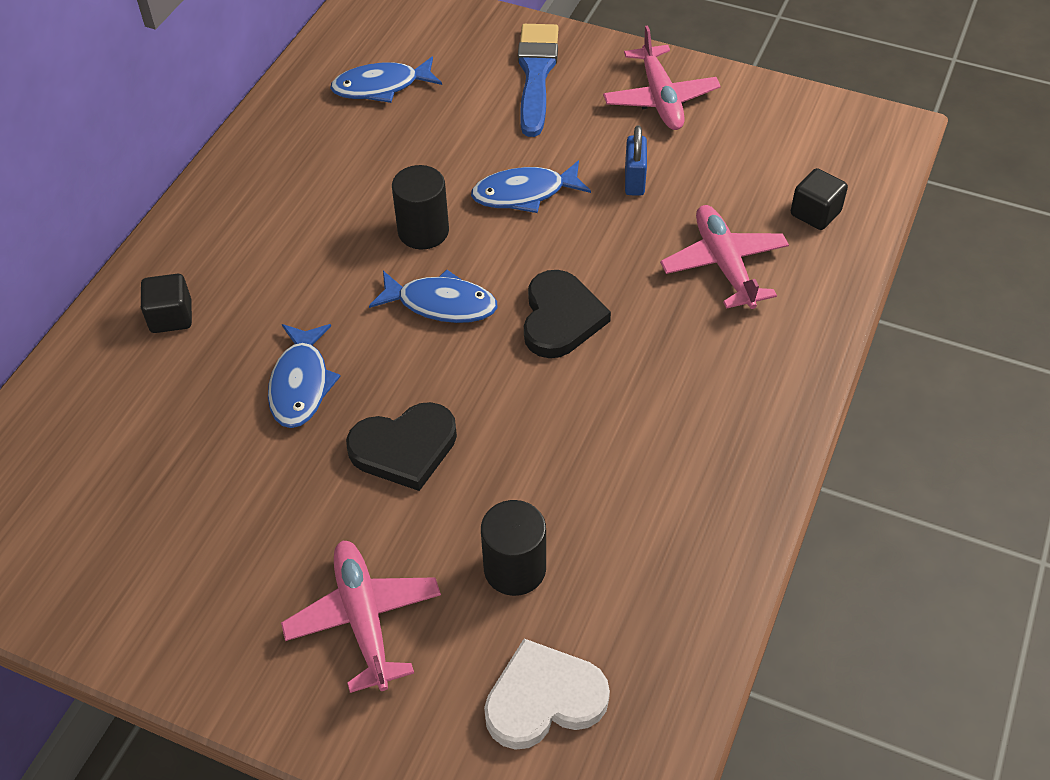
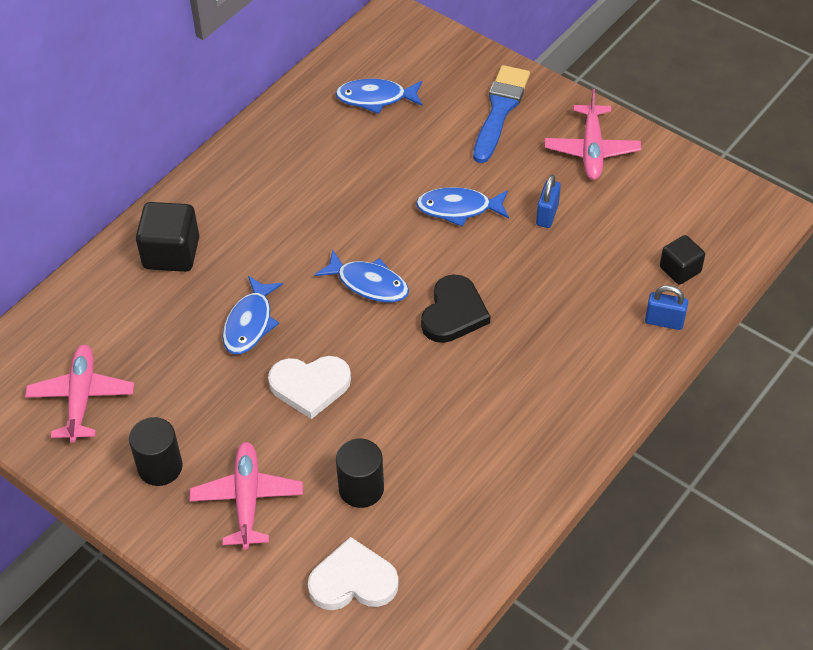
camera: 15 degrees right, 0 degrees up
black cube [141,274,192,333] -> black cube [136,202,199,272], size x1.62
black heart [346,402,457,491] -> white heart [268,356,351,419]
black cylinder [392,165,449,249] -> black cylinder moved to [129,417,183,486]
pink plane [660,205,789,309] -> pink plane moved to [25,345,134,443]
none -> blue padlock [645,285,688,330]

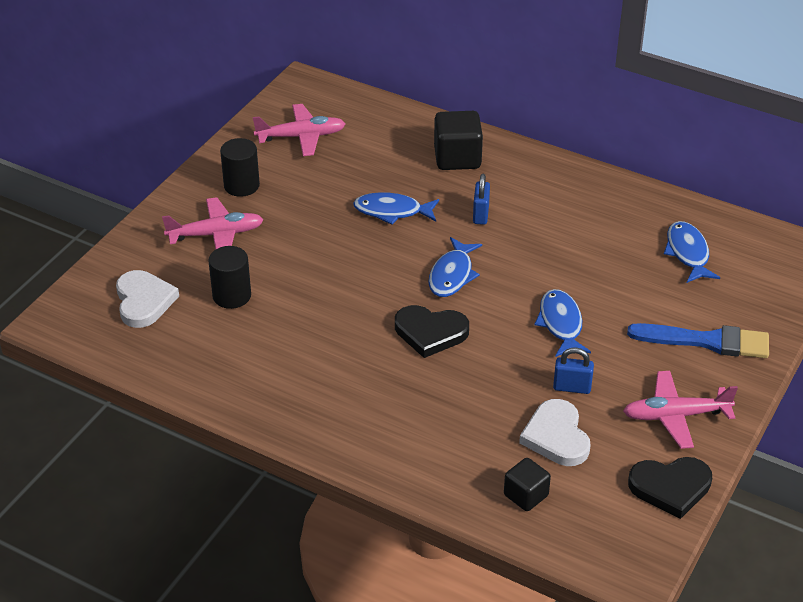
camera: 80 degrees right, 10 degrees down
white heart [268,356,351,419] -> white heart moved to [519,399,591,466]
blue padlock [645,285,688,330] -> blue padlock moved to [473,174,490,225]
none -> black heart [628,457,712,519]

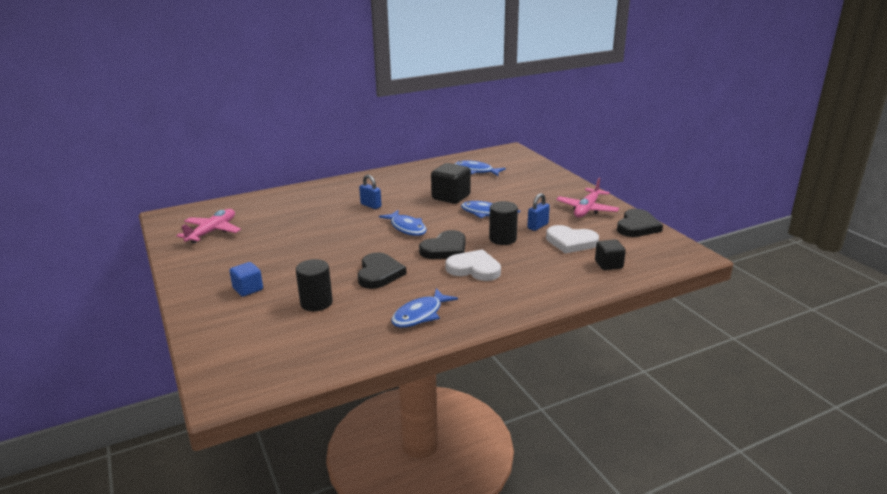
camera: 55 degrees left, 15 degrees down
white heart [116,270,179,328] -> white heart moved to [445,249,501,281]
pink plane [162,197,264,249] -> blue cube [230,262,263,297]
black cylinder [220,138,260,197] -> black cylinder moved to [489,201,518,245]
blue fish [353,192,439,225] -> blue fish moved to [391,288,458,328]
black cube [434,111,483,170] -> black cube moved to [431,163,471,204]
blue brush [627,323,769,358] -> none
none -> black heart [358,252,407,289]

